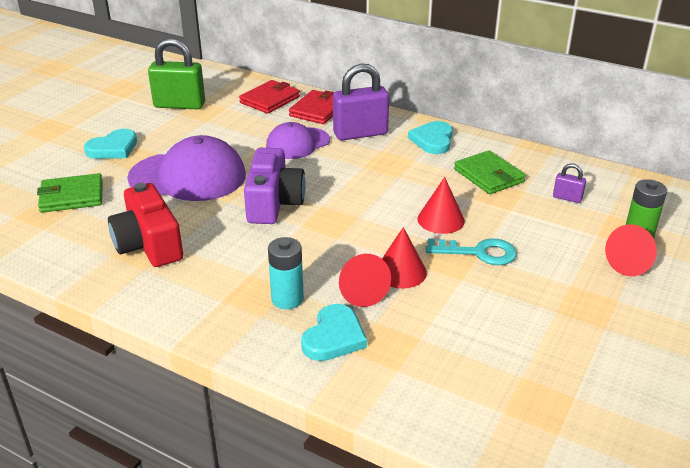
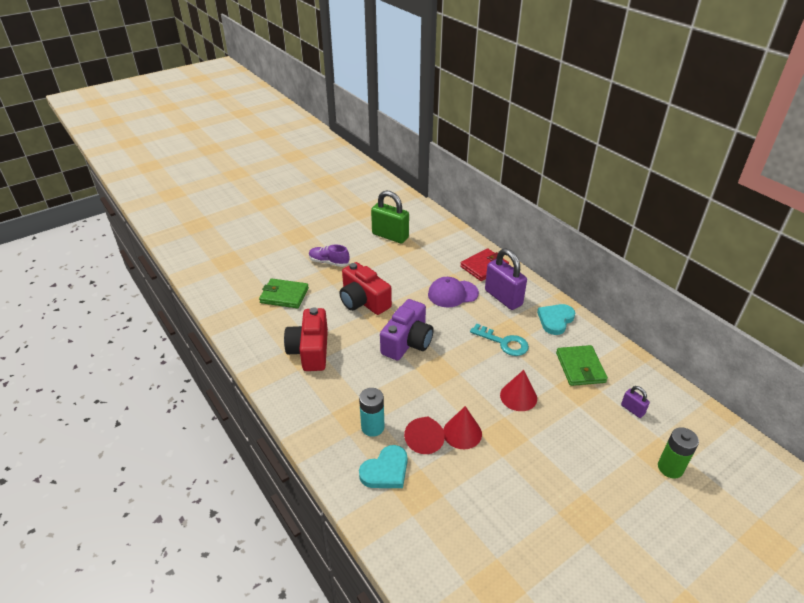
camera: 25 degrees right, 5 degrees up
turquoise heart [84,129,137,159] -> purple shoe [309,244,349,267]
purple cap [127,135,246,201] -> red camera [339,262,392,315]
red wallet [239,80,300,114] -> none
purple padlock [333,64,389,140] -> purple padlock turned 45 degrees clockwise [485,248,527,310]
turquoise key [426,239,517,265] -> turquoise key moved to [470,323,529,356]
red cone [605,224,657,276] -> none

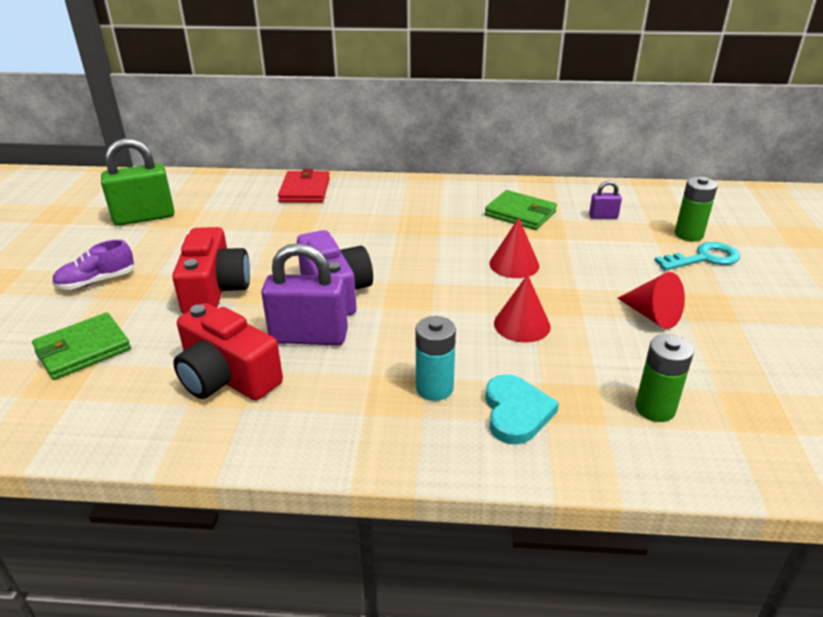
camera: 50 degrees left, 5 degrees down
red camera [339,262,392,315] -> red camera turned 90 degrees counterclockwise [172,227,250,314]
red cone [404,417,445,454] -> red cone moved to [618,272,685,329]
purple cap [428,277,479,307] -> none
turquoise key [470,323,529,356] -> turquoise key moved to [654,242,740,271]
purple padlock [485,248,527,310] -> purple padlock moved to [261,243,348,345]
turquoise heart [537,304,575,335] -> none
none -> green battery [635,334,694,422]

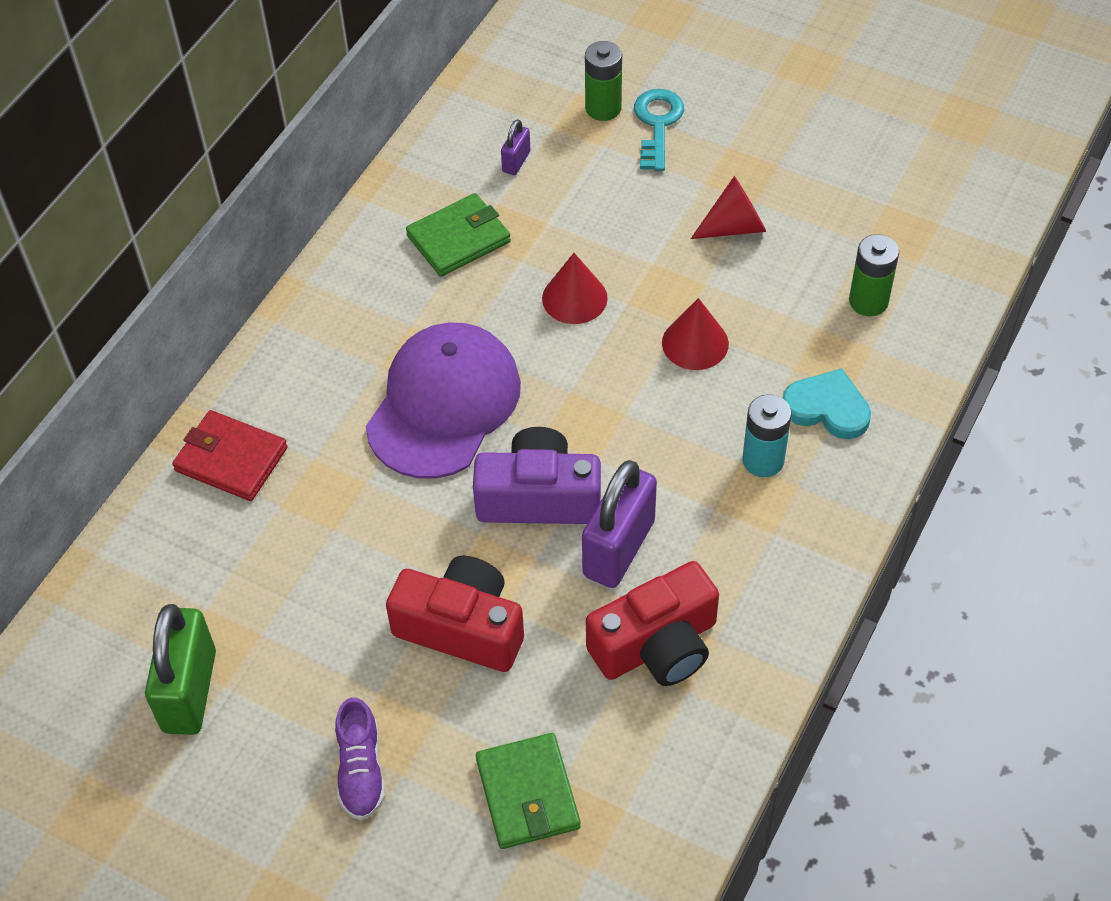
camera: 65 degrees left, 20 degrees up
none -> purple cap [366,323,521,479]

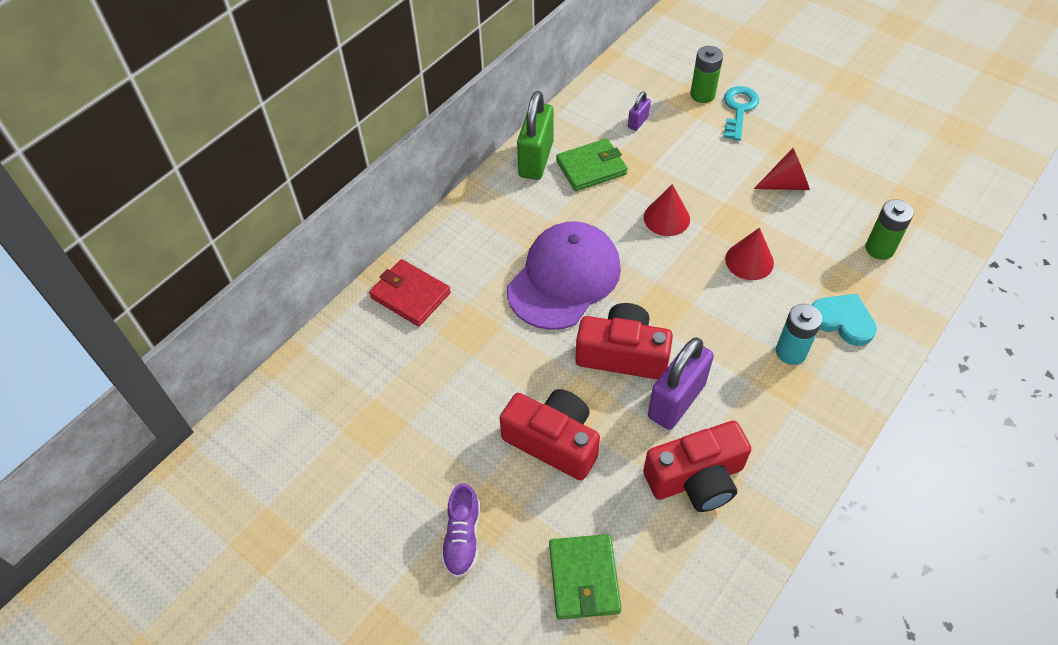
camera: 10 degrees right, 0 degrees up
green padlock [145,604,216,735] -> green padlock moved to [517,91,554,180]
purple camera [473,427,601,524] -> red camera [575,303,673,380]

